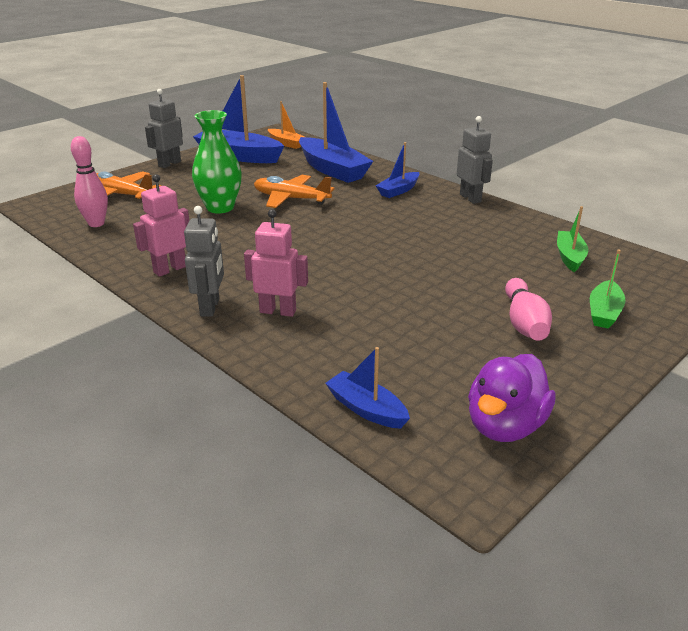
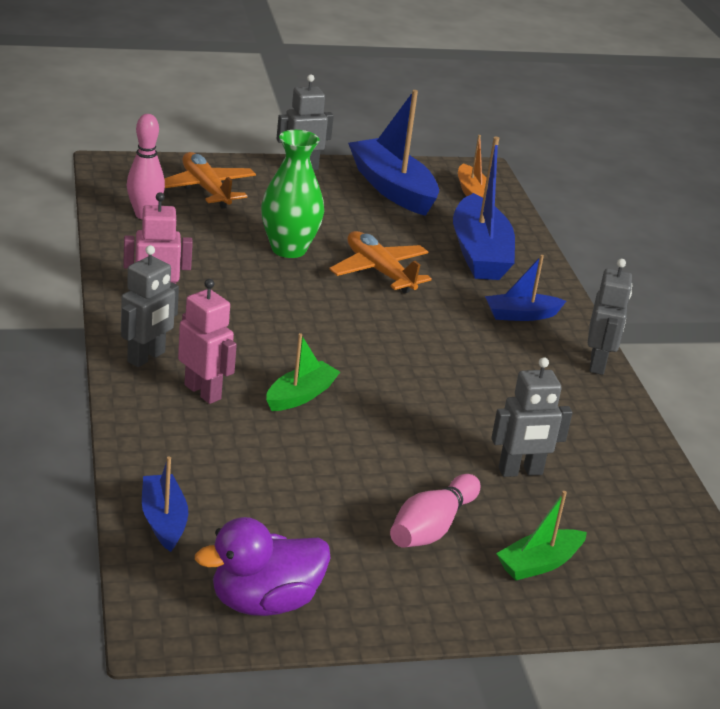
camera: 30 degrees right, 0 degrees up
green boat [557,206,588,272] -> green boat moved to [266,333,340,411]
none -> grey robot [491,357,572,477]

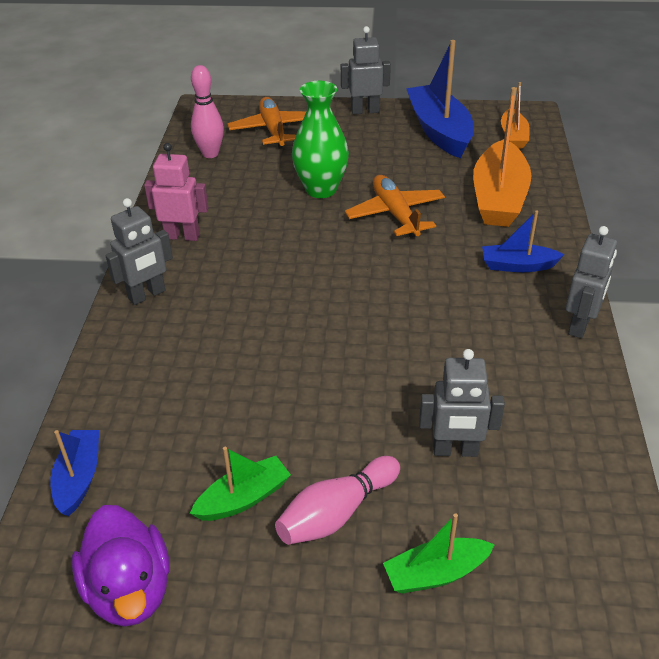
camera: 20 degrees right, 10 degrees up
pink robot [178,279,237,404] -> none
purple duck [195,517,330,616] -> purple duck turned 105 degrees counterclockwise [71,505,170,627]
green boat [266,333,340,411] -> green boat moved to [190,447,291,521]
blue boat [453,137,515,280] -> orange boat [473,87,532,227]

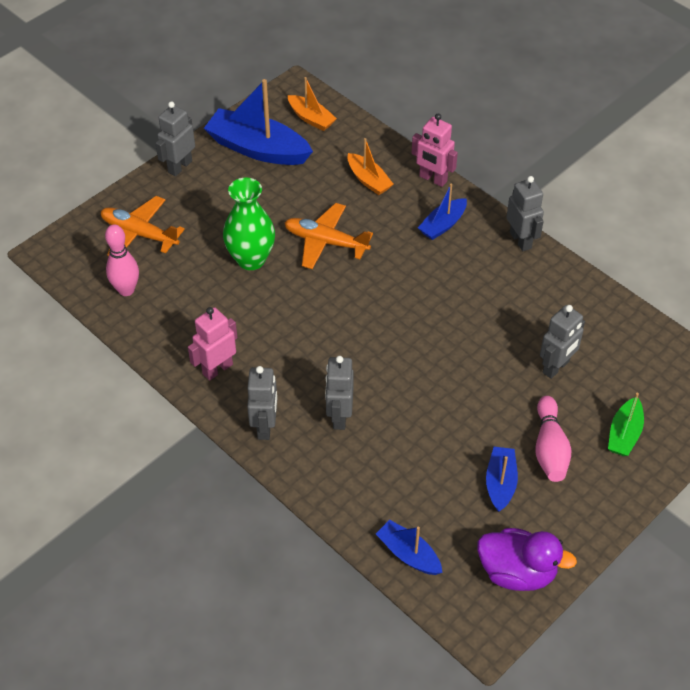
camera: 50 degrees left, 10 degrees up
green boat [190,447,291,521] -> blue boat [486,447,518,512]
orange boat [473,87,532,227] -> orange boat [347,138,393,195], size x0.54
none -> grey robot [325,356,354,430]
none -> pink robot [412,114,458,187]

